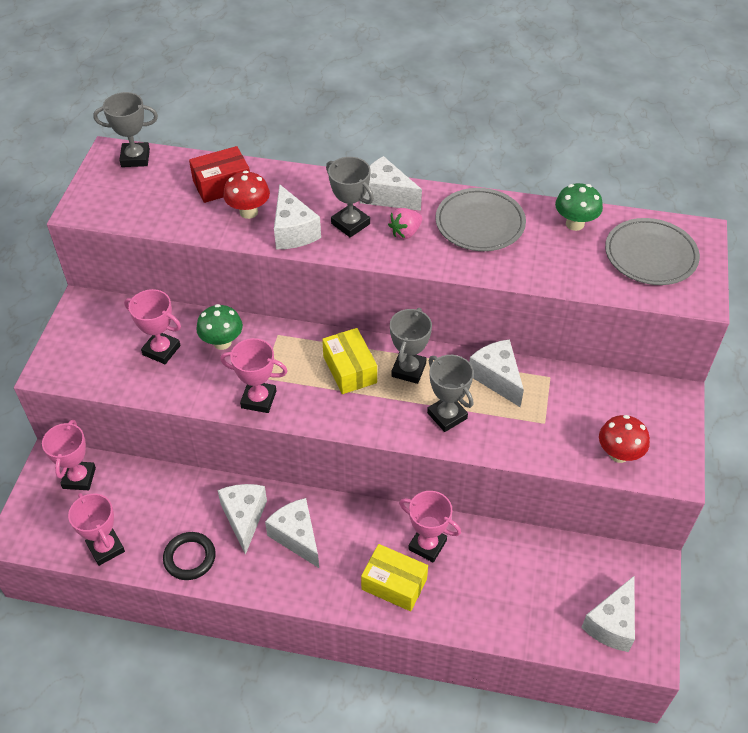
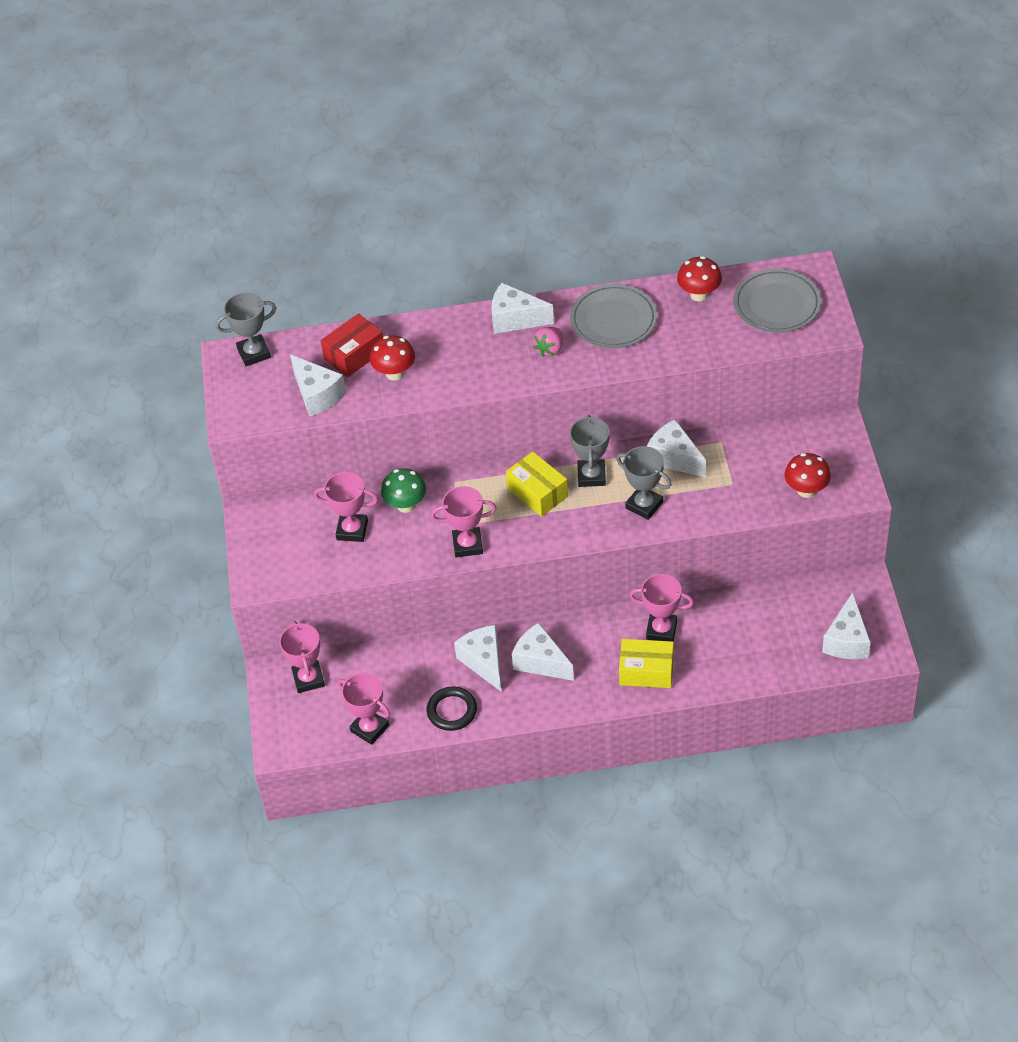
camera: 15 degrees left, 0 degrees up
white cheese [274,184,321,249] -> white cheese moved to [290,354,346,417]
grey trophy [326,157,374,237] -> none
green mushroom [555,183,603,231] -> red mushroom [677,256,722,301]

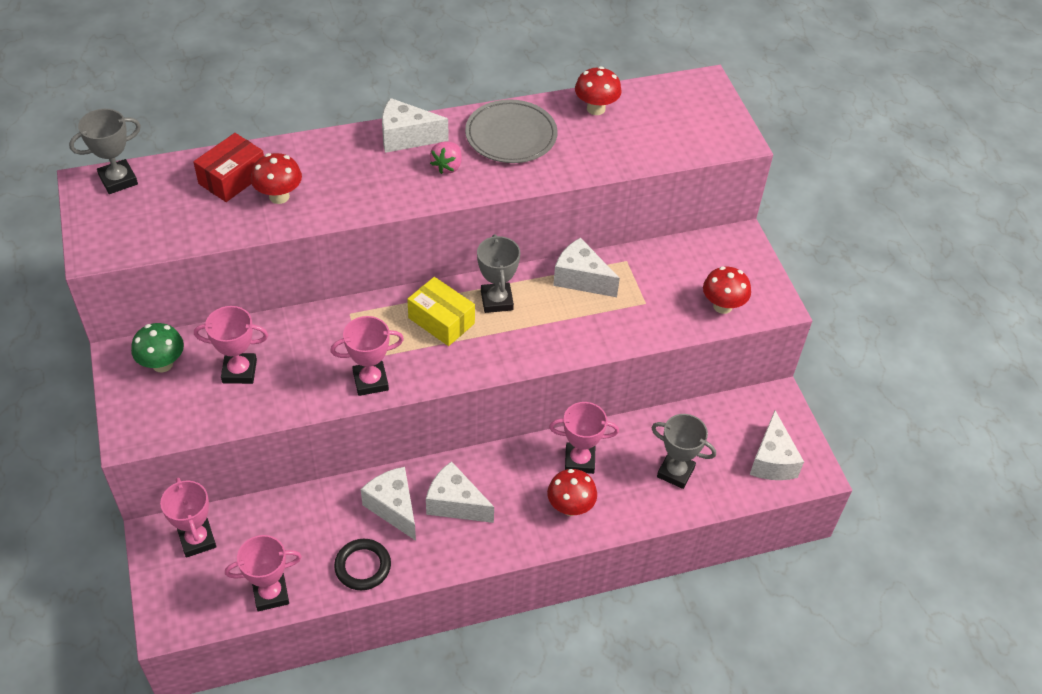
camera: 15 degrees left, 0 degrees up
white cheese [290,354,346,417] -> none
pink trophy [338,673,390,745] -> pink trophy turned 45 degrees counterclockwise [225,535,302,612]
green mushroom [381,468,426,513] -> green mushroom moved to [131,323,184,372]
grey trophy [616,446,672,520] -> grey trophy moved to [651,414,716,489]
yellow box [619,639,674,688] -> red mushroom [547,469,597,516]
grey plate [733,269,821,333] -> none

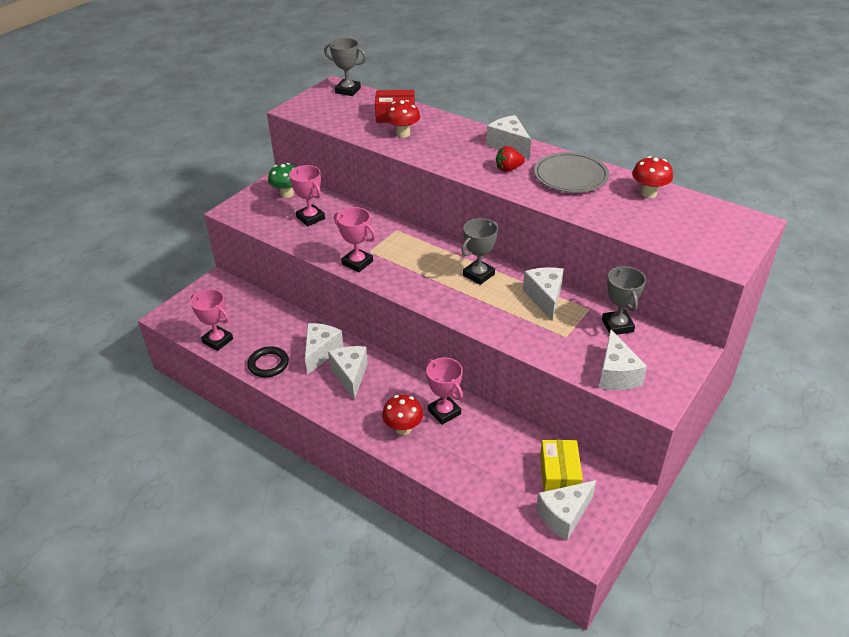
camera: 55 degrees right, 10 degrees down
pink trophy [160,478,216,558] -> none
yellow box [407,277,475,346] -> yellow box moved to [540,440,583,492]
pink strawberry [430,141,462,174] -> red strawberry [496,146,525,172]
grey trophy [651,414,716,489] -> grey trophy moved to [602,266,646,335]
red mushroom [703,266,751,314] -> white cheese [599,329,647,390]

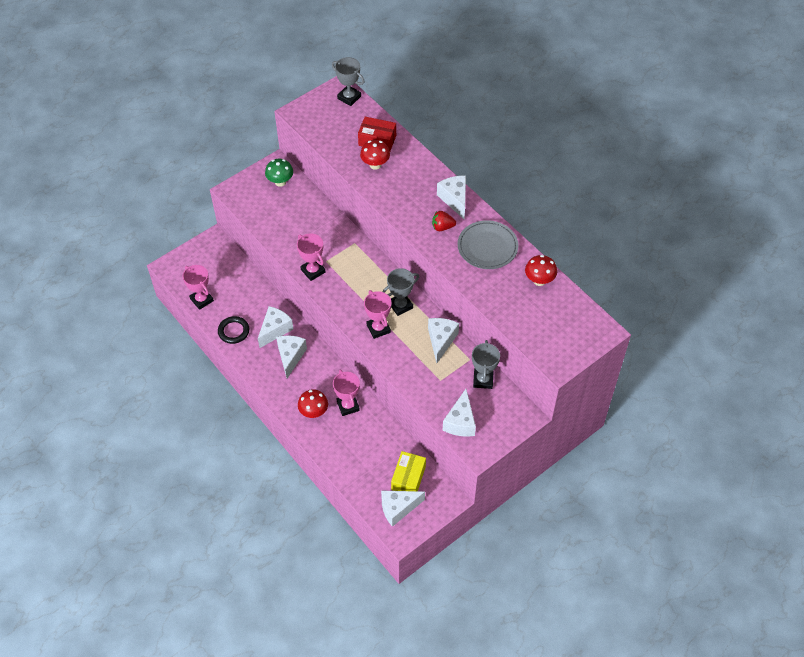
camera: 15 degrees right, 15 degrees up
pink trophy [289,165,325,226] -> pink trophy moved to [364,290,391,339]

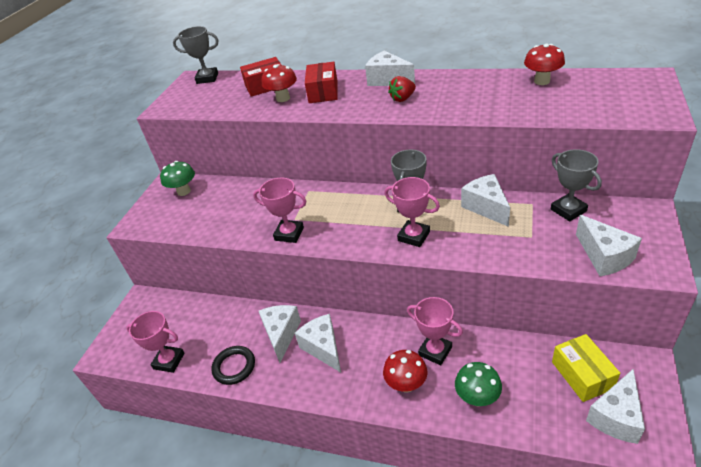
camera: 30 degrees left, 15 degrees down
grey plate [458,220,518,269] -> none
none -> red box [305,62,338,103]
none -> green mushroom [455,362,502,407]

